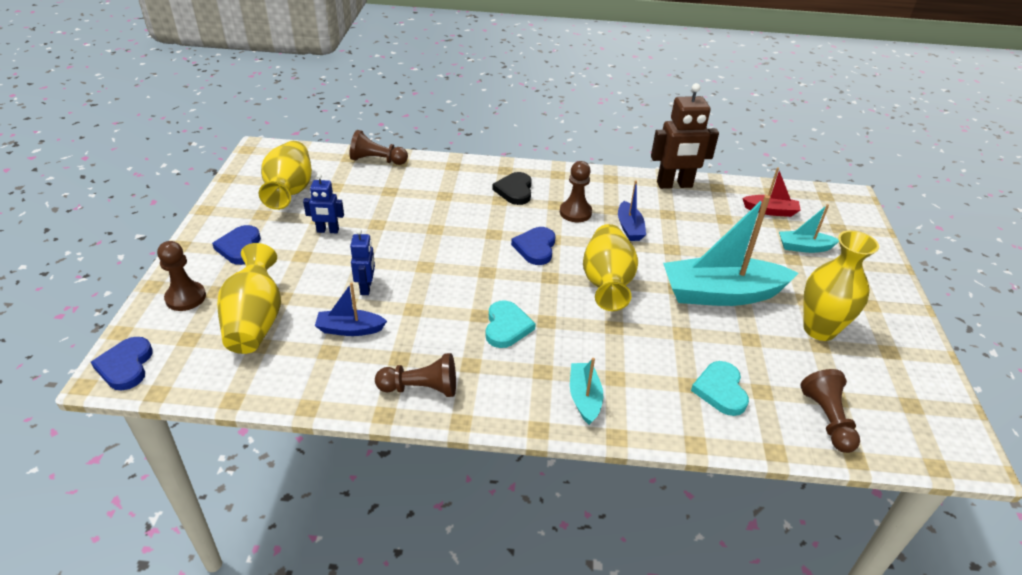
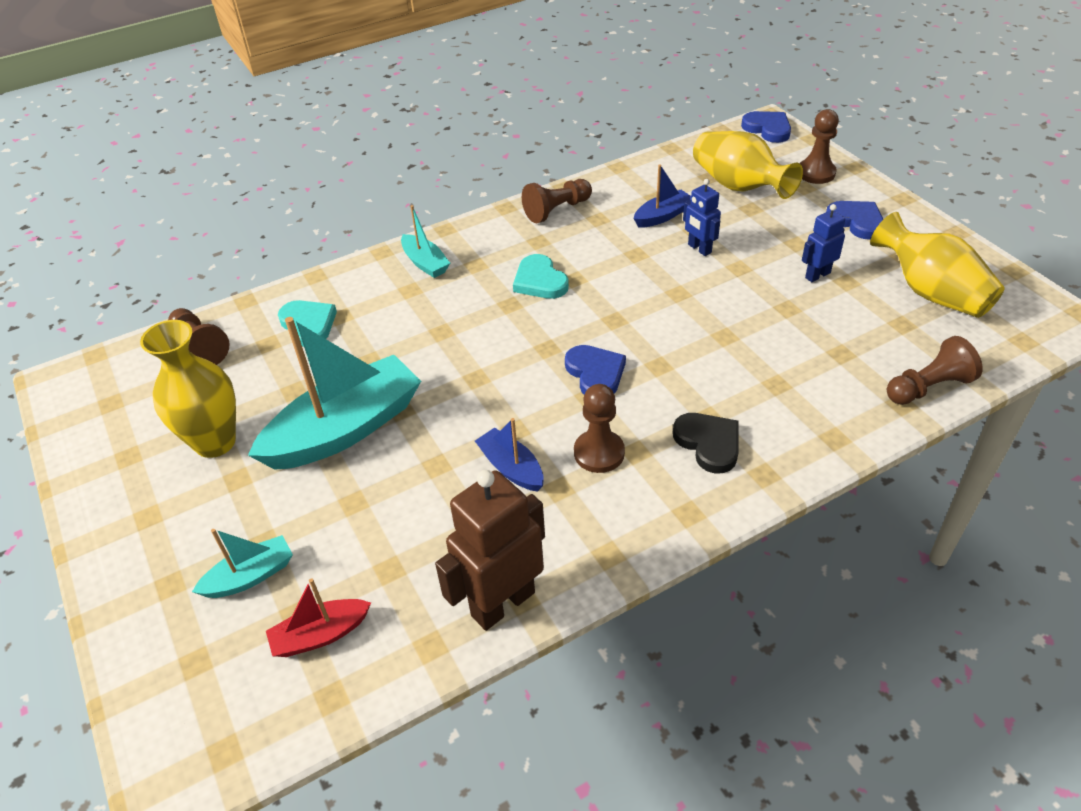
camera: 150 degrees right, 5 degrees up
yellow vase [583,224,638,311] -> none

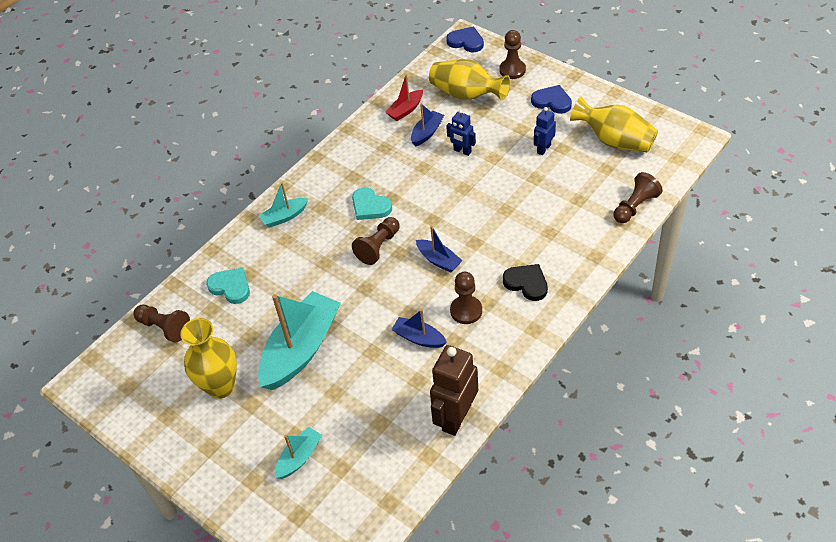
camera: 20 degrees left, 5 degrees up
red boat [266,578,371,657] -> red boat moved to [386,74,423,121]
turquoise boat [401,205,450,278] -> turquoise boat turned 120 degrees clockwise [259,182,308,227]
brown pawn [522,179,592,223] -> brown pawn moved to [352,217,400,265]
blue heart [565,345,626,395] -> blue boat [416,225,463,273]

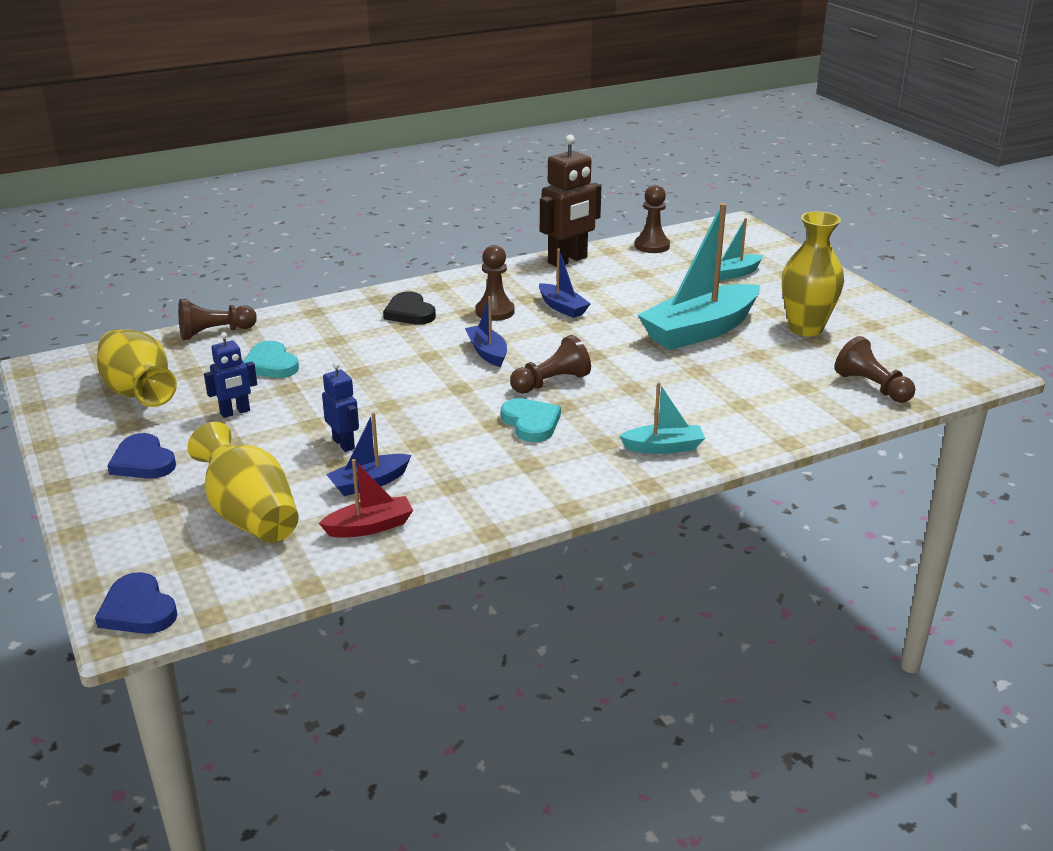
camera: 160 degrees left, 20 degrees down
turquoise heart [206,268,250,304] -> turquoise heart moved to [243,341,299,378]
brown pawn [499,30,526,79] -> brown pawn moved to [635,185,670,253]

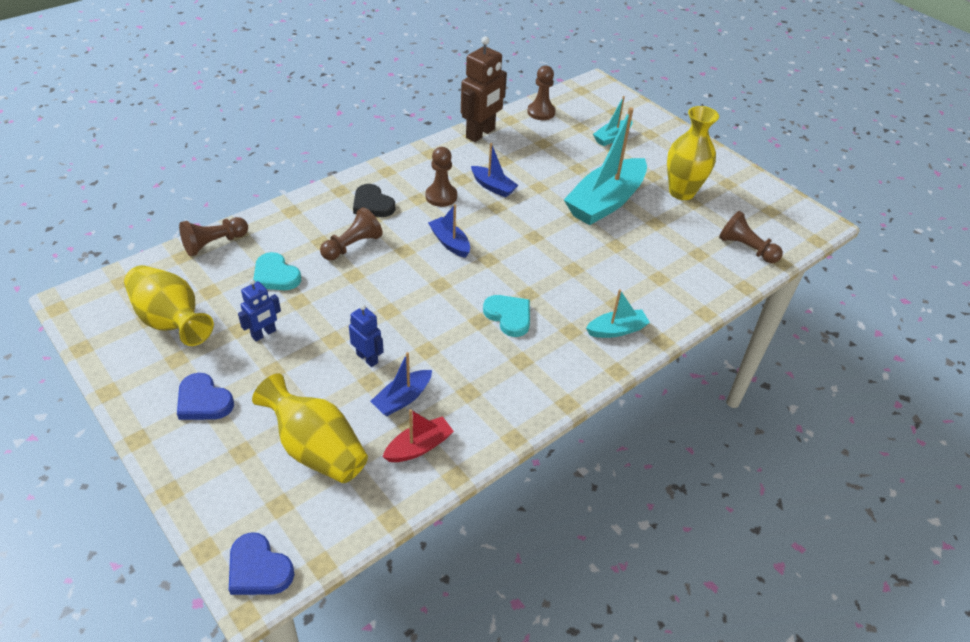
camera: 15 degrees left, 15 degrees up
brown pawn [510,335,591,393] -> brown pawn moved to [320,207,383,260]

